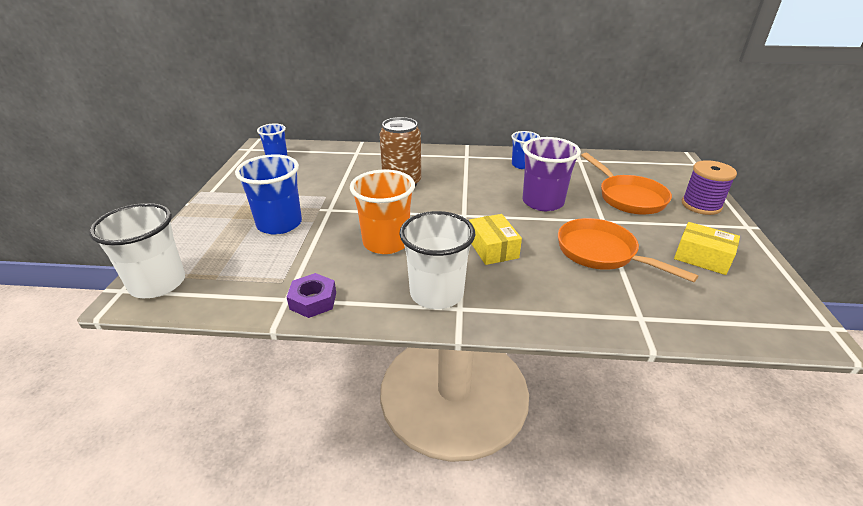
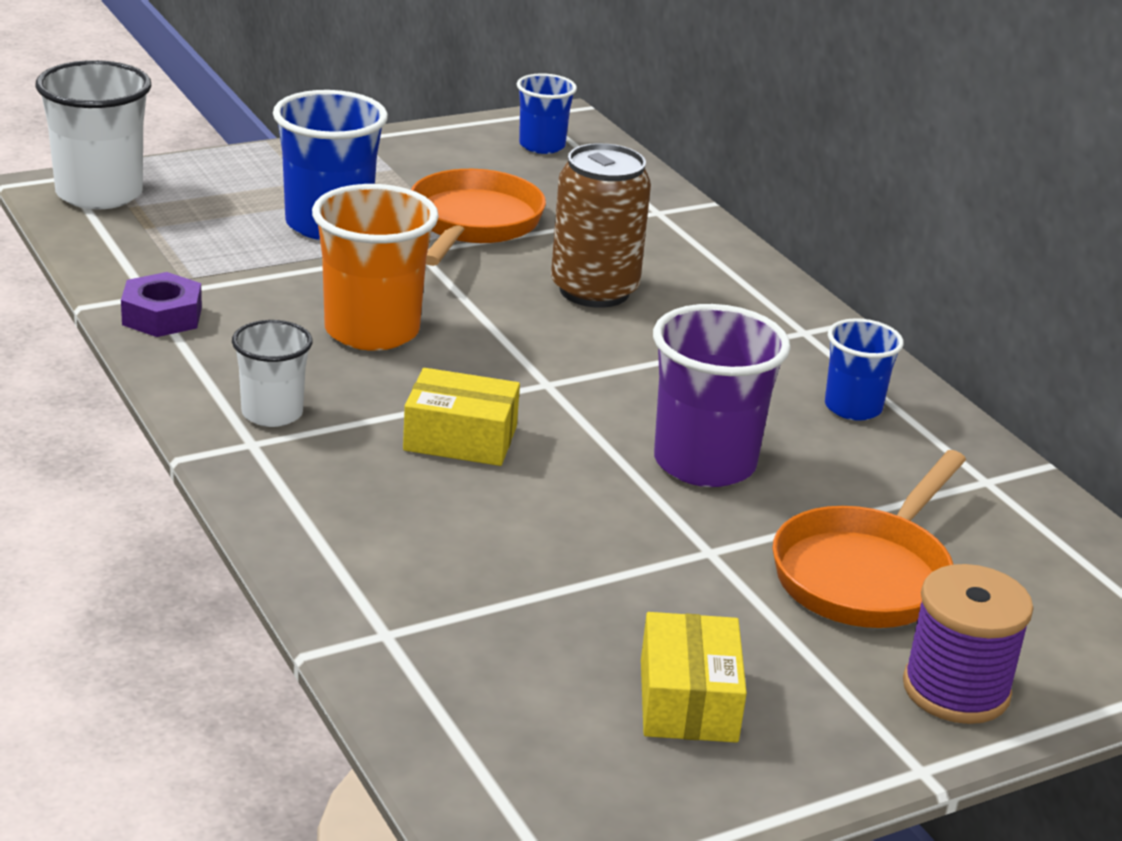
camera: 55 degrees right, 5 degrees down
white cup [399,211,475,309] -> white cup [232,320,312,427], size x0.59
yellow box [469,214,522,265] -> yellow box turned 60 degrees clockwise [403,368,520,466]
orange pan [558,218,698,282] -> orange pan moved to [411,169,546,266]

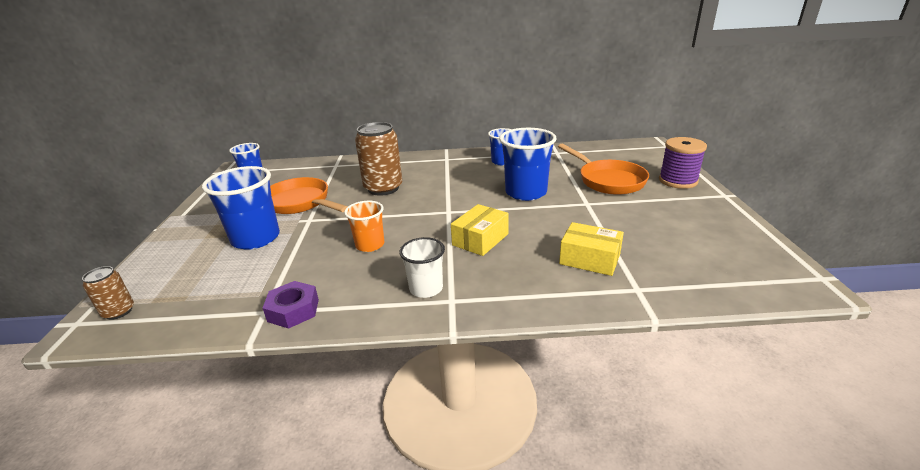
camera: 60 degrees left, 0 degrees up
white cup [36,60,152,209] -> brown can [82,266,134,320]
orange cup [312,184,439,351] -> orange cup [344,201,384,252], size x0.59
yellow box [641,612,747,743] -> yellow box moved to [559,222,624,276]
purple cup [653,304,791,487] -> blue cup [499,128,557,201]

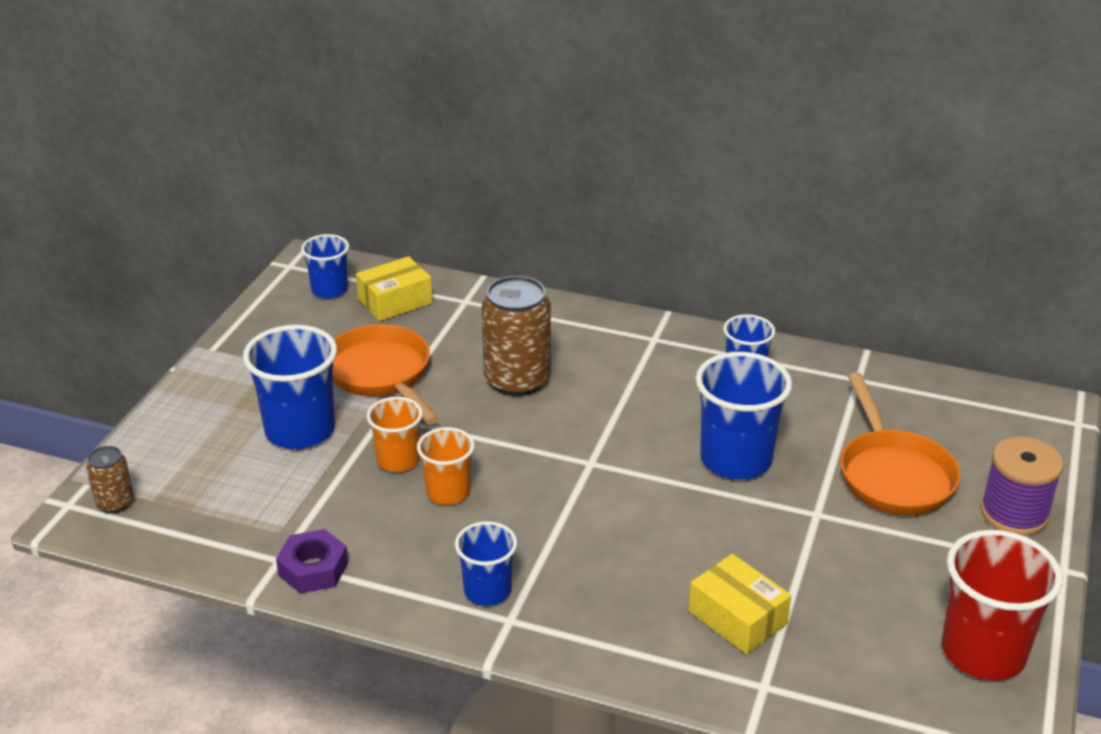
camera: 20 degrees right, 5 degrees up
white cup [399,237,445,298] -> blue cup [455,521,517,606]
yellow box [451,204,509,256] -> yellow box moved to [356,256,433,321]
none -> orange cup [366,397,423,472]
none -> red cup [941,530,1063,680]

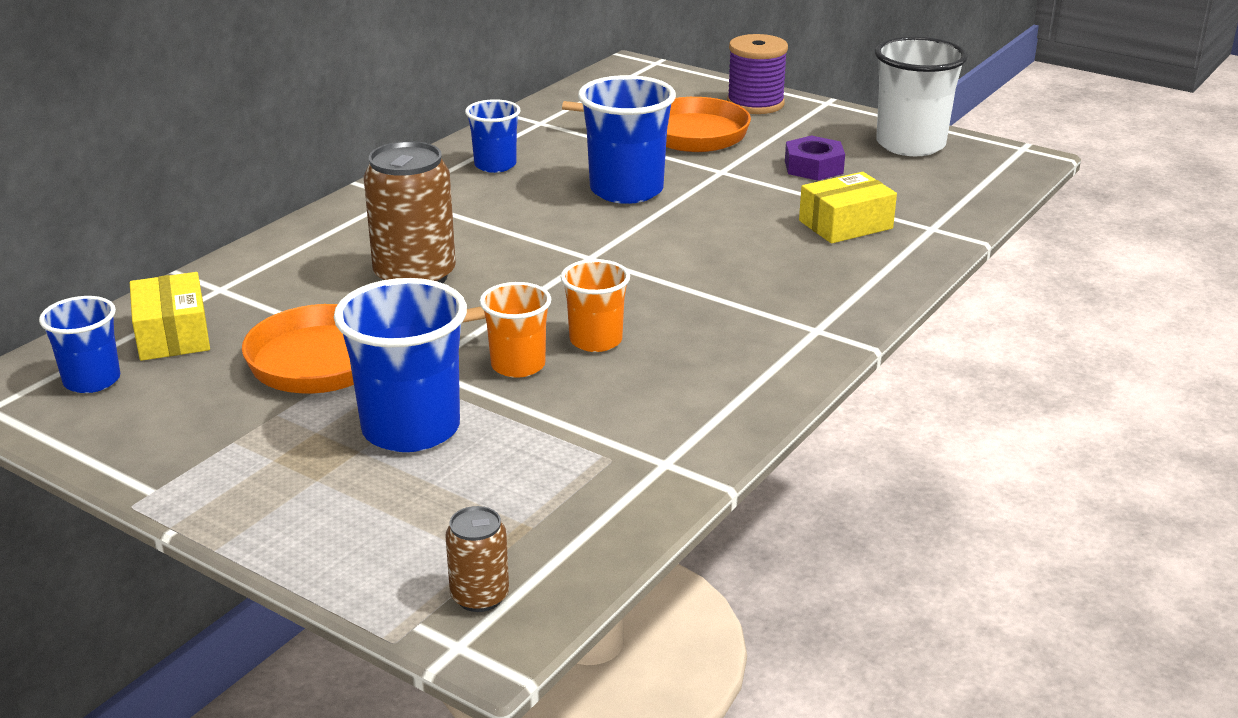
camera: 75 degrees left, 5 degrees down
purple nut [276,529,348,593] -> purple nut moved to [785,135,845,181]
blue cup [455,521,517,606] -> none
red cup [941,530,1063,680] -> white cup [875,37,968,156]

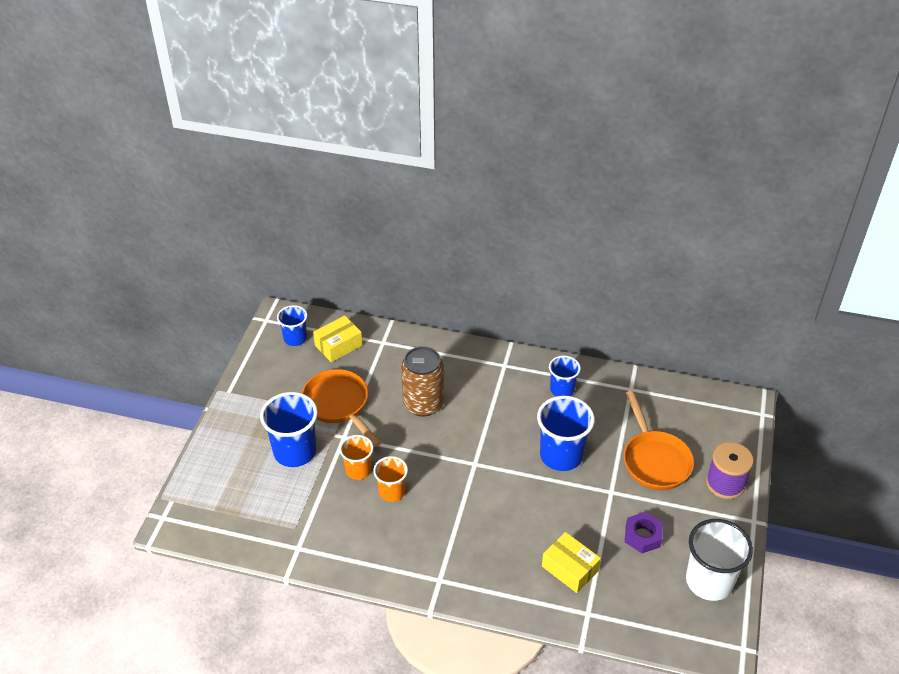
camera: 70 degrees right, 15 degrees up
brown can [446,506,509,612] -> none

